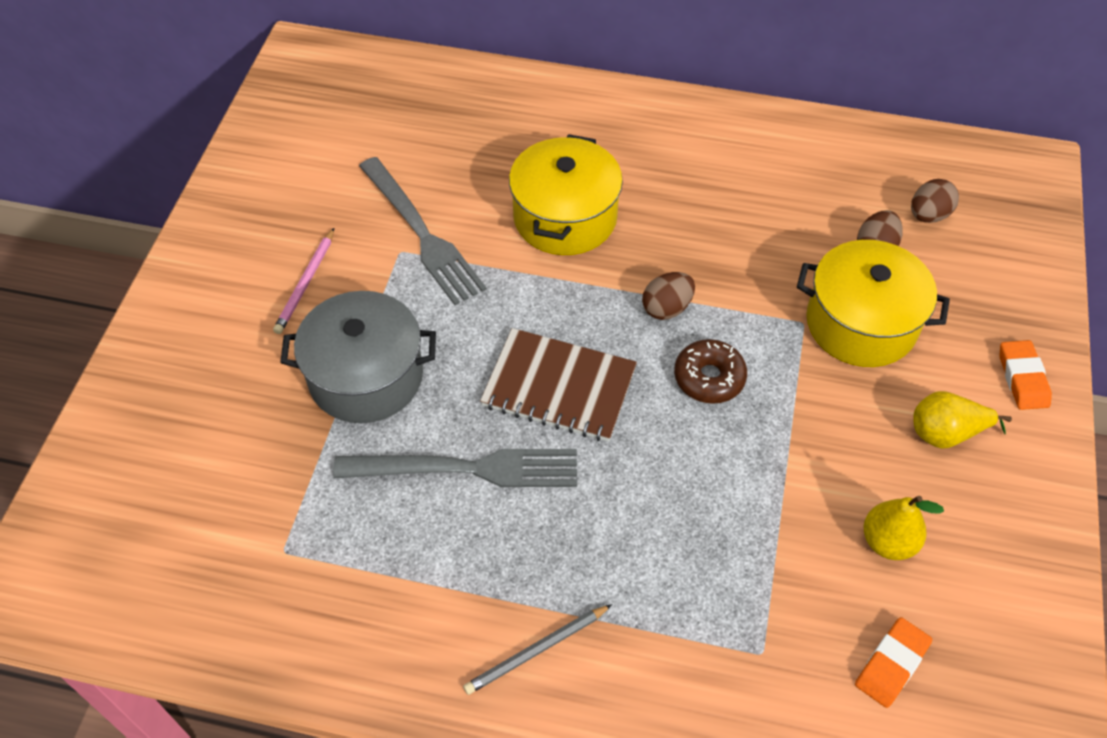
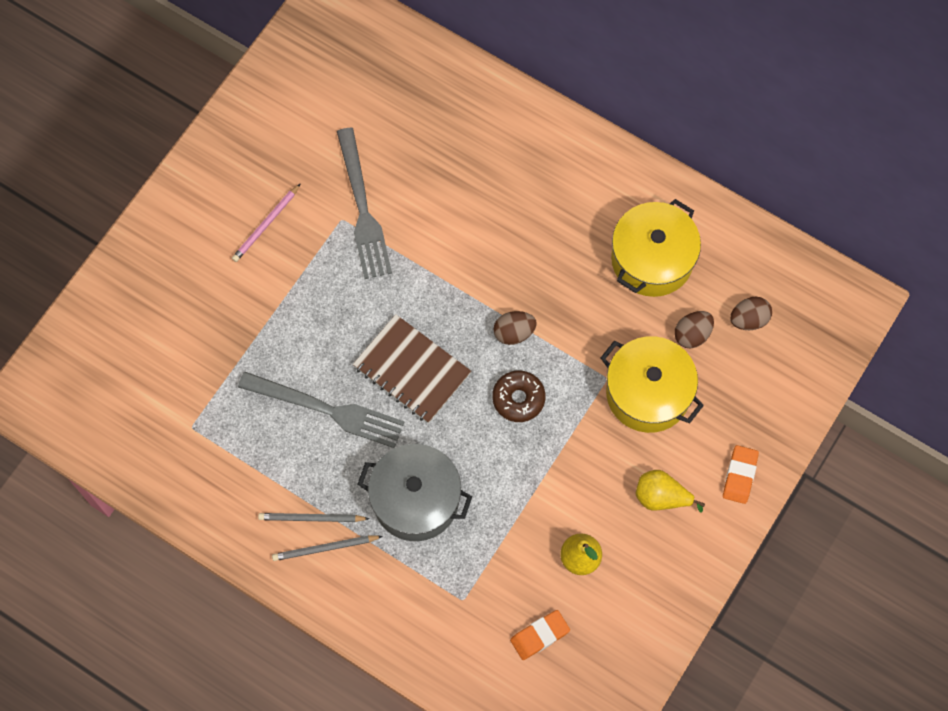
camera: 20 degrees right, 15 degrees up
grey pot [280,291,436,423] -> grey pot moved to [358,444,472,541]
yellow pot [509,134,623,255] -> yellow pot moved to [611,199,701,297]
none -> grey pencil [258,513,369,522]

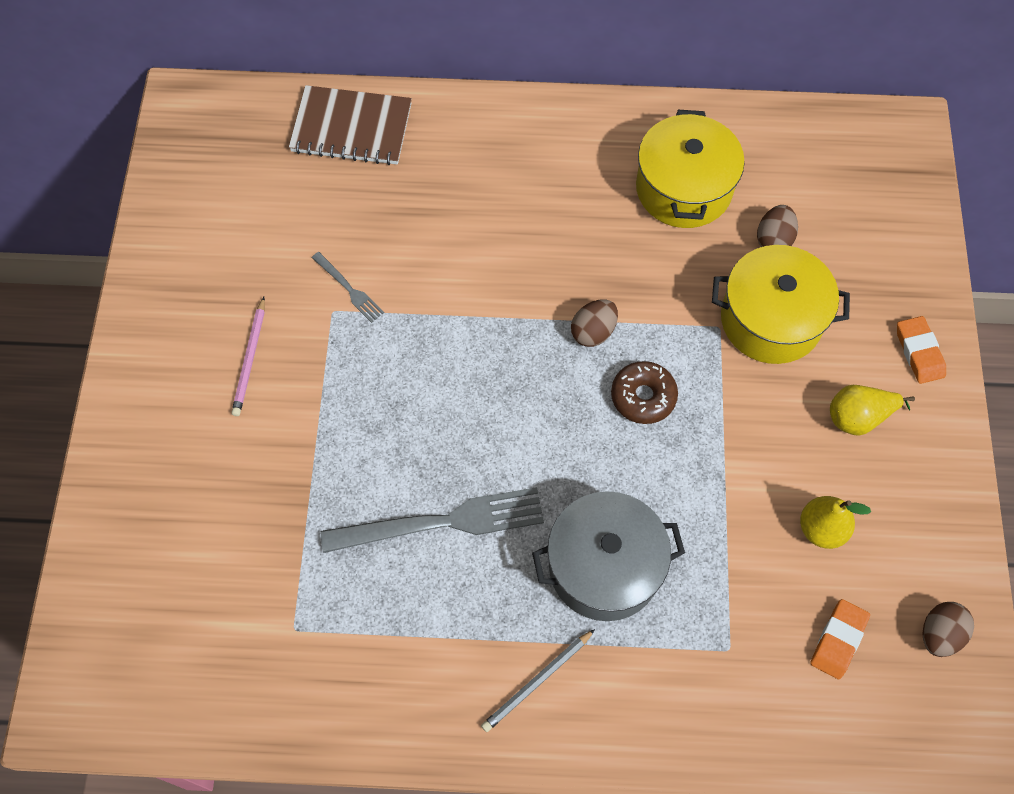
camera: 30 degrees left, 5 degrees down
grey pencil [258,513,369,522] -> none
grey fork [337,127,392,279] -> grey fork [312,252,384,323], size x0.48
brown notebook [353,314,471,423] -> brown notebook moved to [289,85,412,165]
brown egg [730,297,772,330] -> brown egg moved to [923,602,974,657]

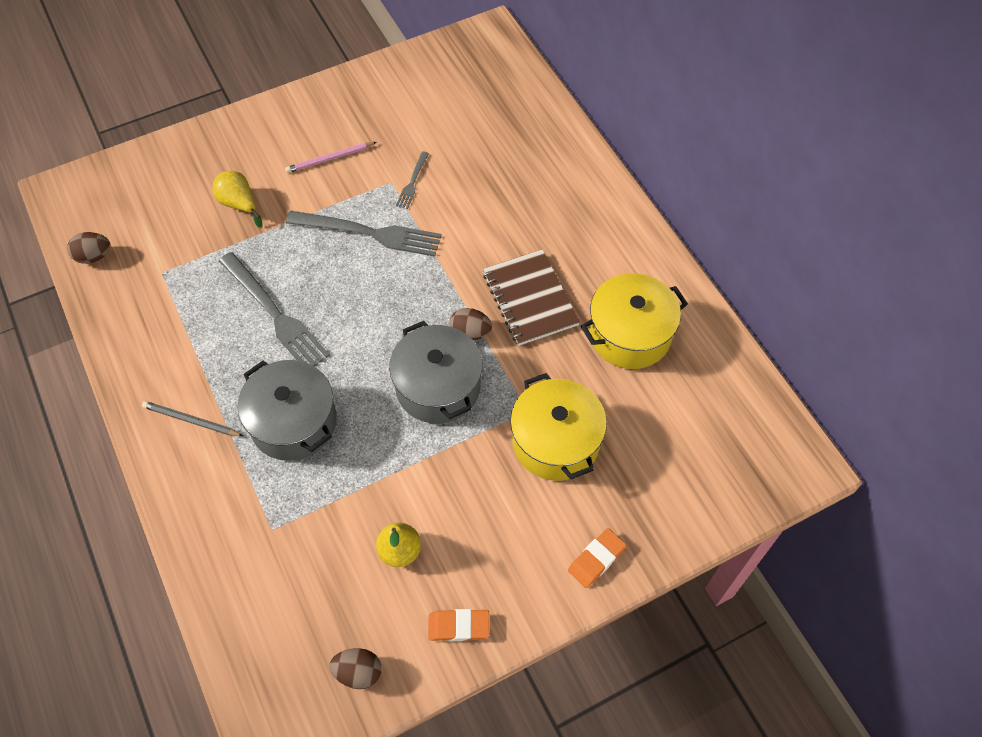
camera: 60 degrees right, 5 degrees down
brown notebook [289,85,412,165] -> brown notebook moved to [483,249,580,346]
brown donut [611,361,678,424] -> grey pot [389,321,483,424]
brown egg [757,205,798,247] -> brown egg moved to [67,232,111,264]
orange eraser [810,599,870,679] -> orange eraser moved to [428,609,490,641]
yellow pear [830,385,915,436] -> yellow pear moved to [213,171,262,228]
none -> grey fork [286,211,442,257]

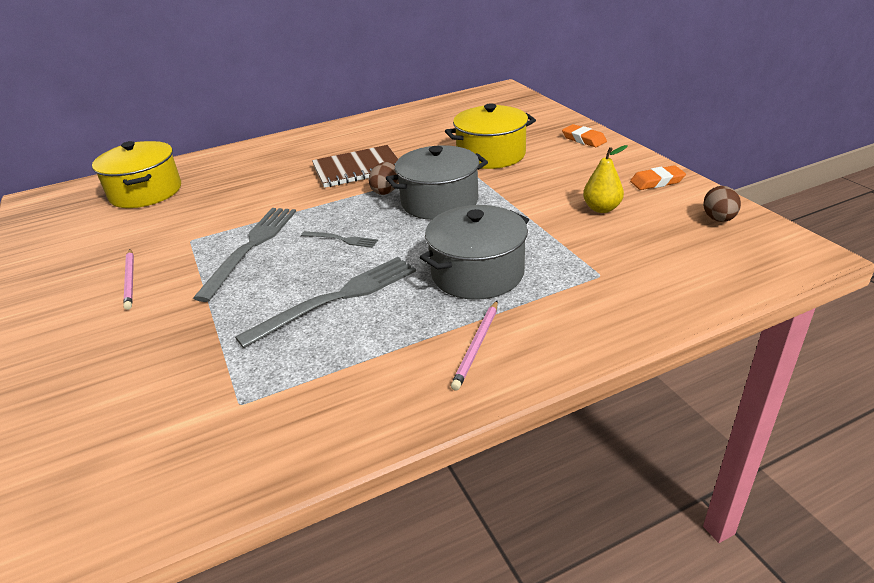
camera: 85 degrees left, 25 degrees down
brown egg [67,232,111,264] -> none
grey pencil [142,401,243,436] -> pink pencil [451,300,498,391]
yellow pear [213,171,262,228] -> none
grey fork [396,151,429,209] -> grey fork moved to [301,231,378,248]
orange eraser [428,609,490,641] -> orange eraser turned 75 degrees clockwise [630,165,686,190]
yellow pot [581,273,688,369] -> yellow pot moved to [92,141,181,208]

